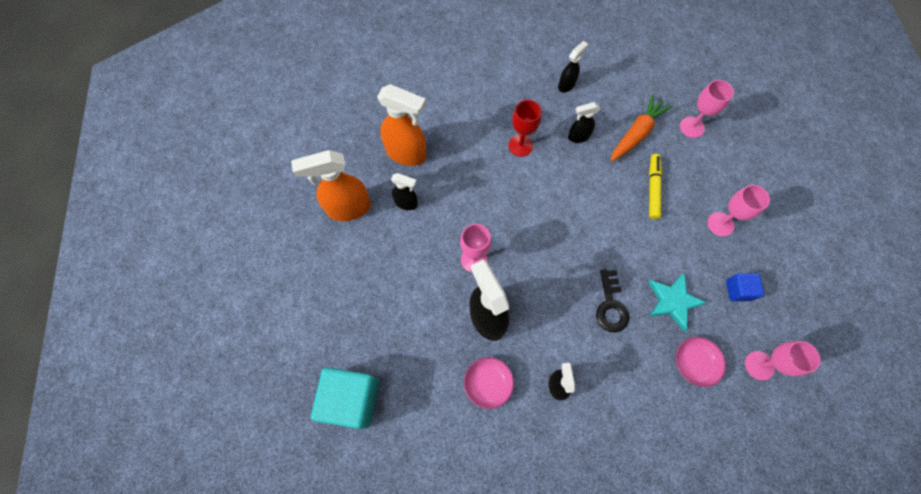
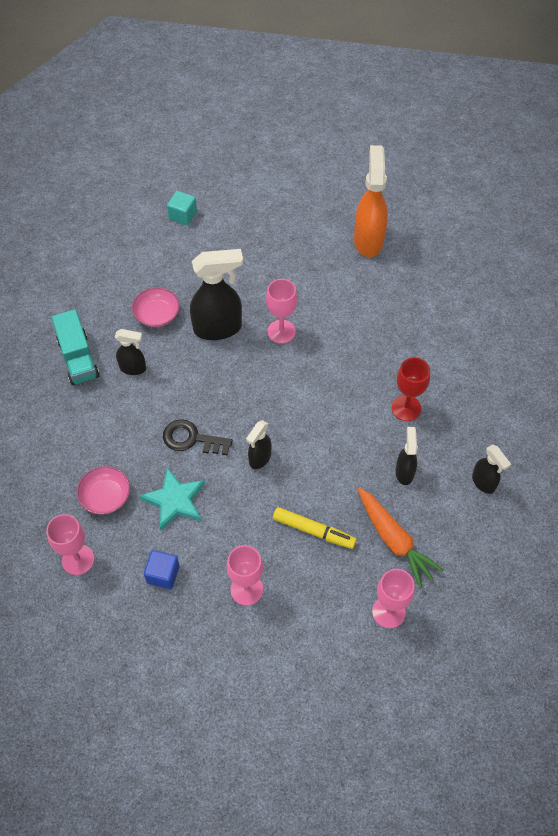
camera: 105 degrees right, 10 degrees down
turquoise cube [311,367,379,429] -> turquoise cube [167,191,197,226], size x0.51
orange spray bottle [377,84,427,166] -> none
black spray bottle [391,173,418,210] -> black spray bottle moved to [246,420,271,469]
none -> turquoise truck [51,309,100,385]

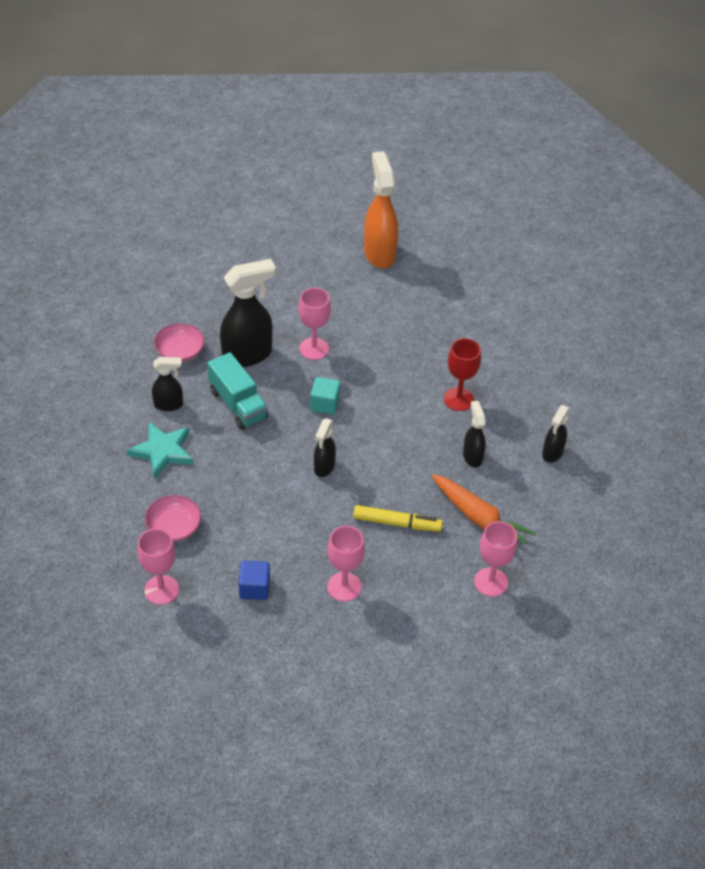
camera: 15 degrees left, 10 degrees down
turquoise truck [51,309,100,385] -> turquoise truck moved to [207,352,268,430]
turquoise star [140,467,205,530] -> turquoise star moved to [127,422,193,479]
black key [163,419,233,455] -> none
turquoise cube [167,191,197,226] -> turquoise cube moved to [310,377,340,415]
black spray bottle [472,444,511,494] -> black spray bottle turned 75 degrees clockwise [542,405,570,463]

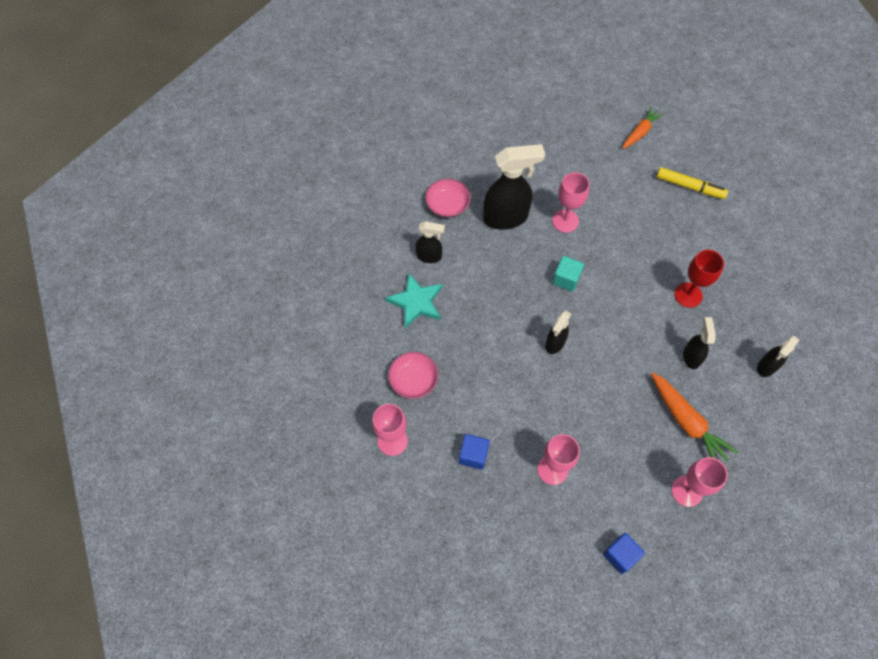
camera: 15 degrees right, 15 degrees up
turquoise truck [207,352,268,430] -> none
yellow marker [353,505,443,532] -> yellow marker moved to [657,167,728,199]
orange spray bottle [364,151,398,269] -> orange carrot [622,107,664,149]
none -> blue cube [603,533,645,574]

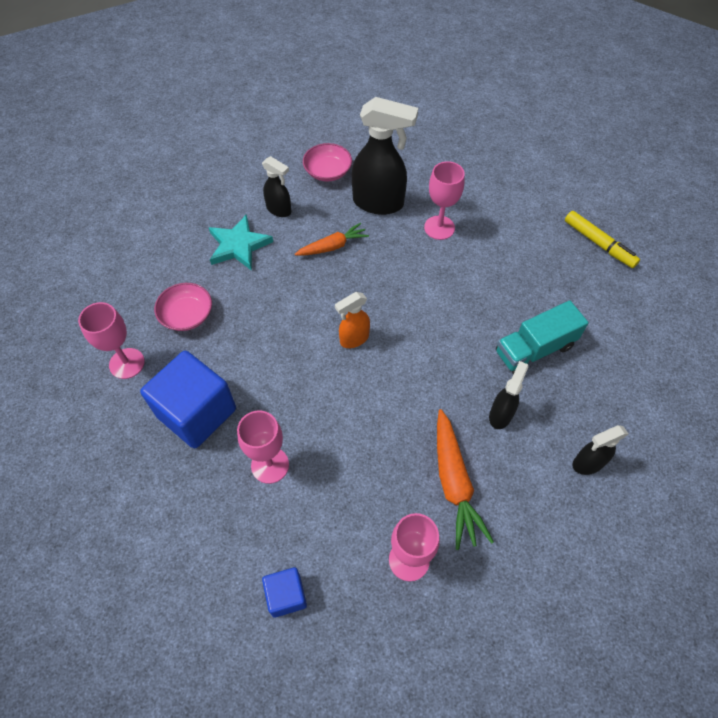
camera: 25 degrees right, 5 degrees down
blue cube [459,434,490,470] -> blue cube [140,351,236,449], size x1.95
black spray bottle [545,310,571,354] -> orange spray bottle [335,292,370,348]
turquoise cube [552,256,584,292] -> none
orange carrot [622,107,664,149] -> orange carrot moved to [295,223,369,256]
red goblet [674,250,724,308] -> turquoise truck [496,300,589,374]

